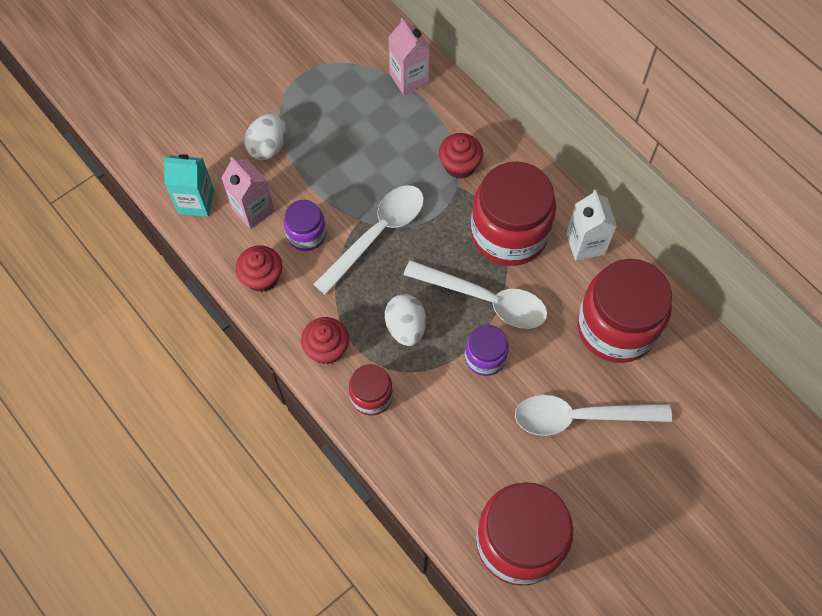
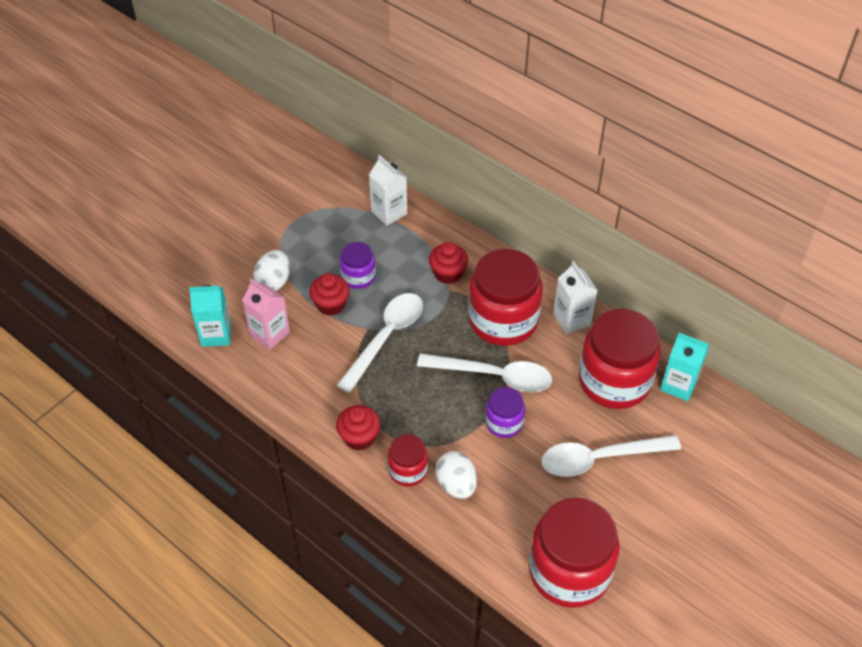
camera: 10 degrees left, 15 degrees down
red cupcake [236,245,282,292] -> red cupcake moved to [309,273,350,316]
purple jar [284,200,326,251] -> purple jar moved to [340,242,376,289]
white egg [385,294,426,346] -> white egg moved to [435,451,477,499]
pink carton [388,18,430,95] -> white carton [369,155,407,226]
none -> turquoise carton [660,333,709,401]

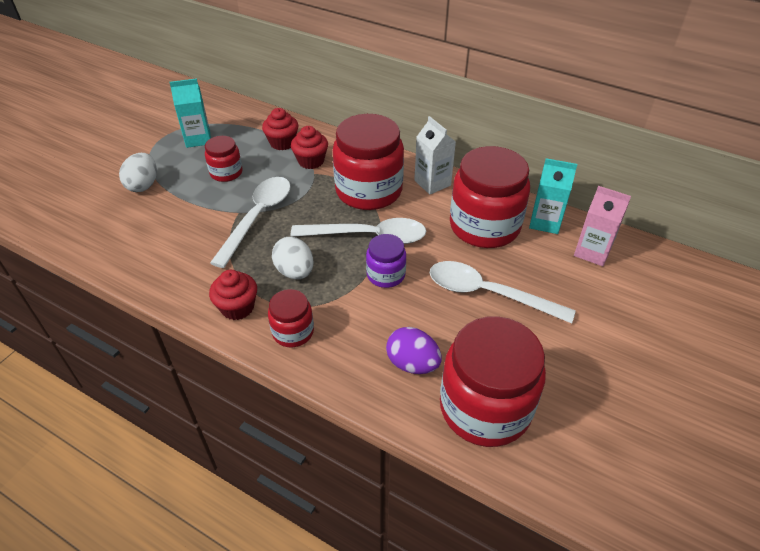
camera: 10 degrees left, 5 degrees down
turquoise carton [189,285,231,347] -> turquoise carton moved to [169,78,211,148]
pink carton [242,279,290,350] -> pink carton moved to [574,186,631,266]
red cupcake [309,273,350,316] -> red cupcake moved to [262,108,298,150]
purple jar [340,242,376,289] -> red jar [205,136,243,182]
white carton [369,155,407,226] -> none
white egg [435,451,477,499] -> white egg moved to [272,237,314,279]
white spoon [542,435,681,477] -> white spoon turned 45 degrees clockwise [430,261,576,323]
none -> purple egg [386,327,442,374]

